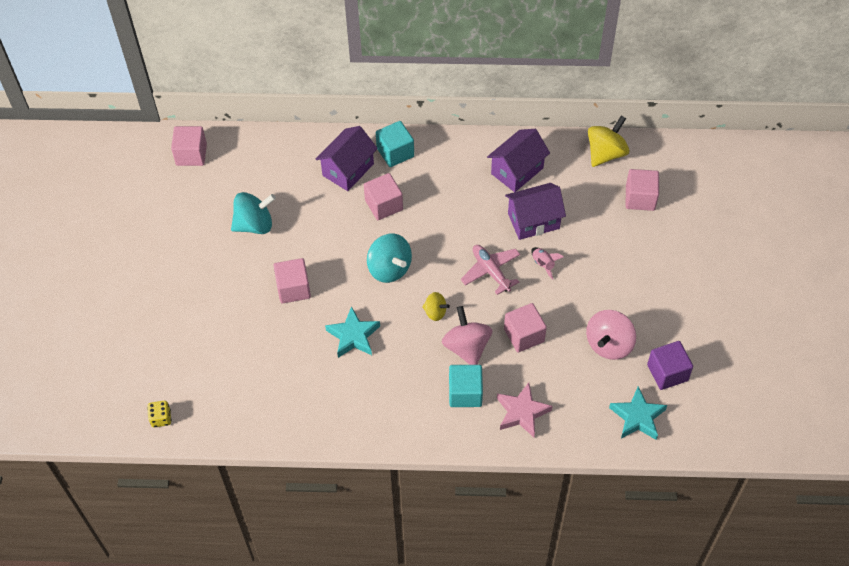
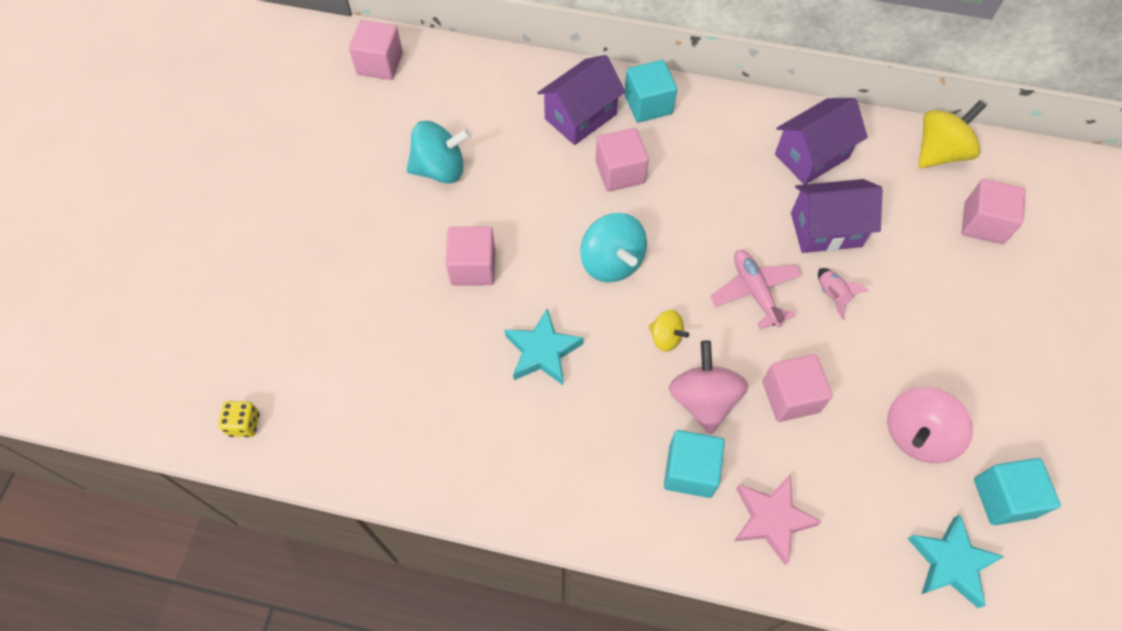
camera: 10 degrees right, 5 degrees up
purple cube [647,341,693,390] -> turquoise cube [974,458,1061,525]

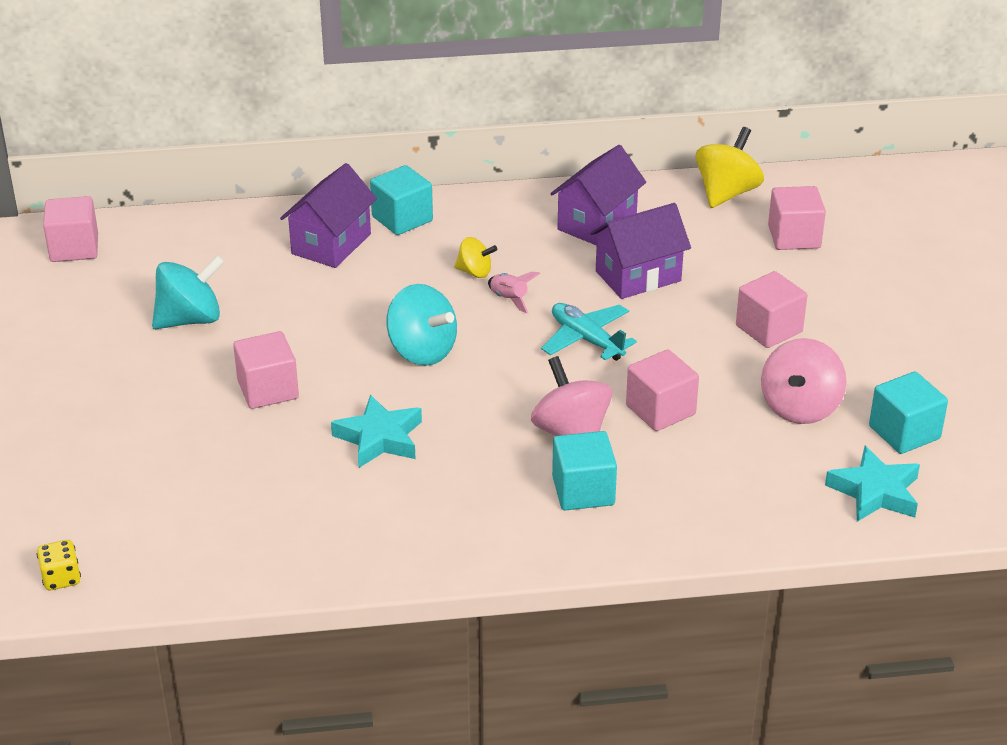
camera: 20 degrees left, 25 degrees down
pink cube [595,128,649,192] -> pink cube moved to [736,271,807,348]
yellow spinning top [648,310,689,352] -> yellow spinning top moved to [454,237,497,278]
pink plane [710,250,802,329] -> turquoise plane [541,303,637,361]
pink star [734,475,822,565] -> none
pink rocket [818,268,869,320] -> pink rocket moved to [488,272,540,313]

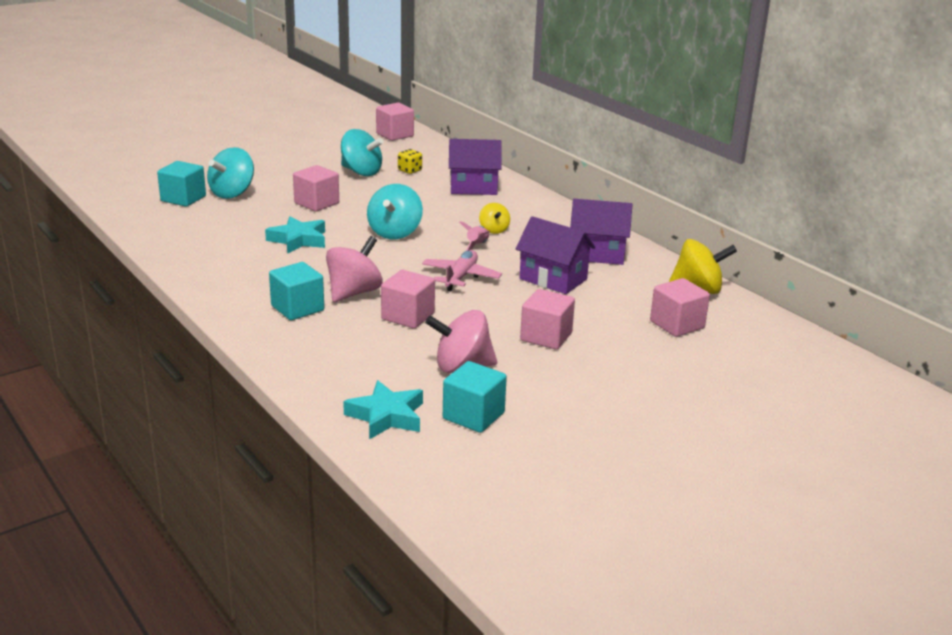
camera: 60 degrees right, 10 degrees down
yellow dice [37,540,81,591] -> yellow dice moved to [398,149,422,174]
turquoise cube [370,165,433,235] -> turquoise cube moved to [157,161,206,207]
turquoise plane [541,303,637,361] -> pink plane [422,250,502,291]
none -> turquoise spinning top [207,147,254,199]

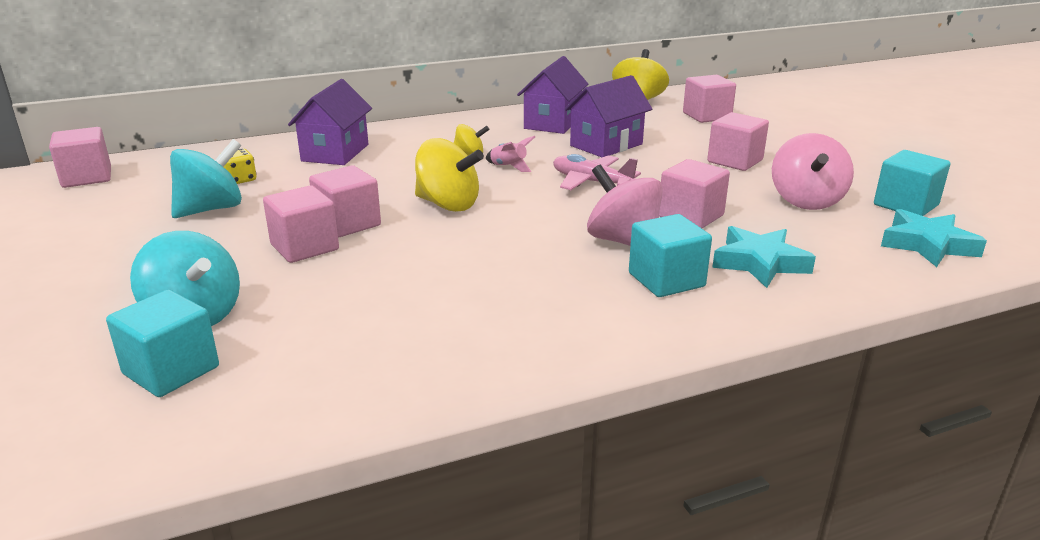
camera: 75 degrees left, 0 degrees up
turquoise star [265,216,325,254] -> turquoise star moved to [712,226,816,288]
turquoise spinning top [367,184,423,239] -> yellow spinning top [415,138,484,212]
none -> pink cube [309,165,381,238]

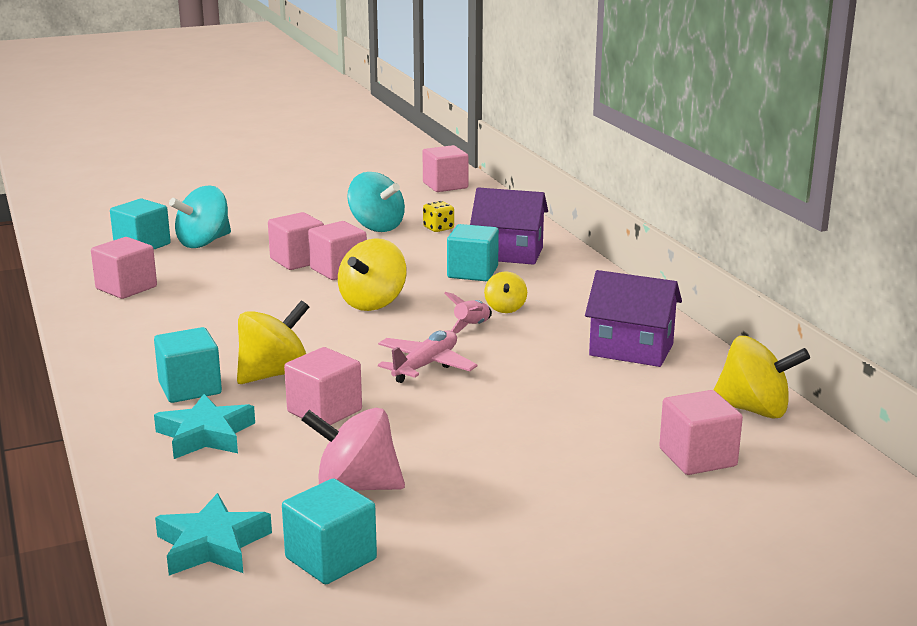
camera: 90 degrees right, 5 degrees down
purple house [565,75,652,157] -> none
pink spinning top [587,165,663,246] -> yellow spinning top [237,300,309,384]
pink cube [707,112,769,171] -> pink cube moved to [91,237,157,299]
none -> turquoise cube [447,224,499,281]

